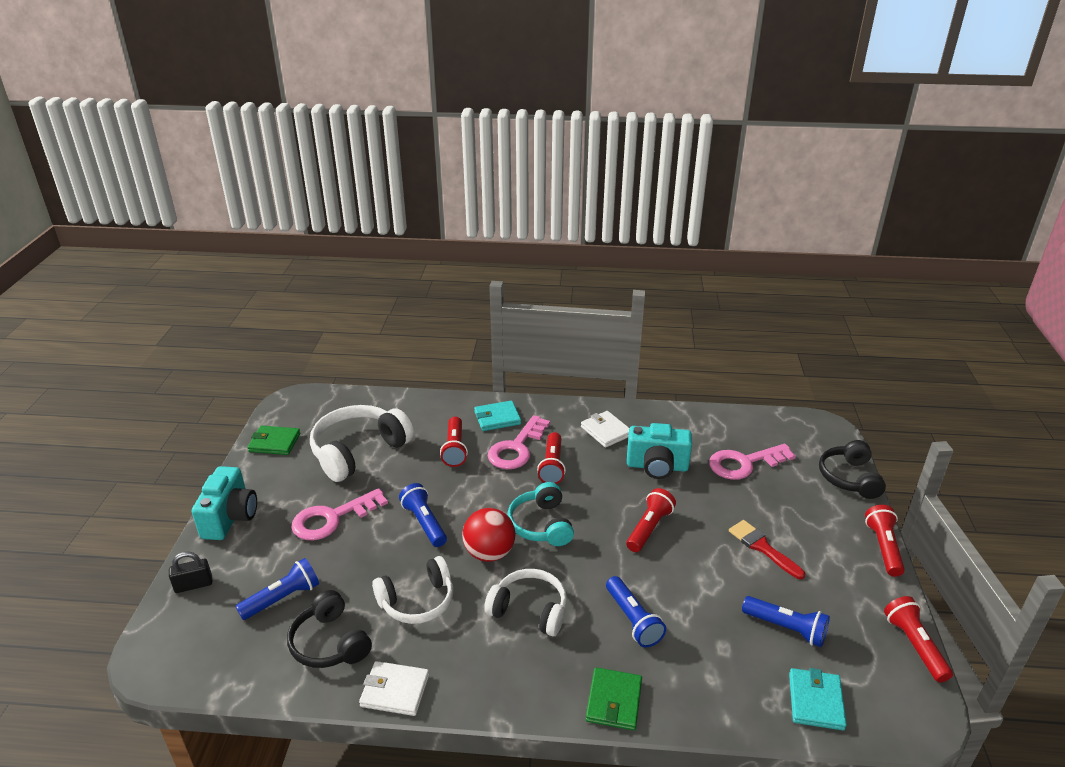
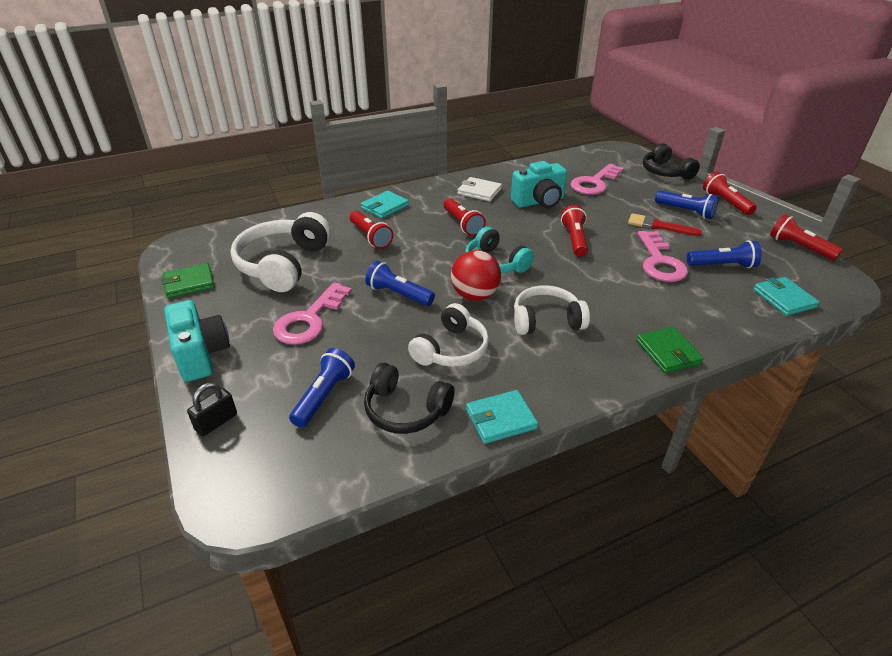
camera: 30 degrees left, 5 degrees up
white wallet [359,661,429,716] -> turquoise wallet [466,390,538,444]
pink key [488,415,550,469] -> pink key moved to [638,231,688,282]
blue flashlight [606,576,666,648] -> blue flashlight moved to [655,191,719,219]

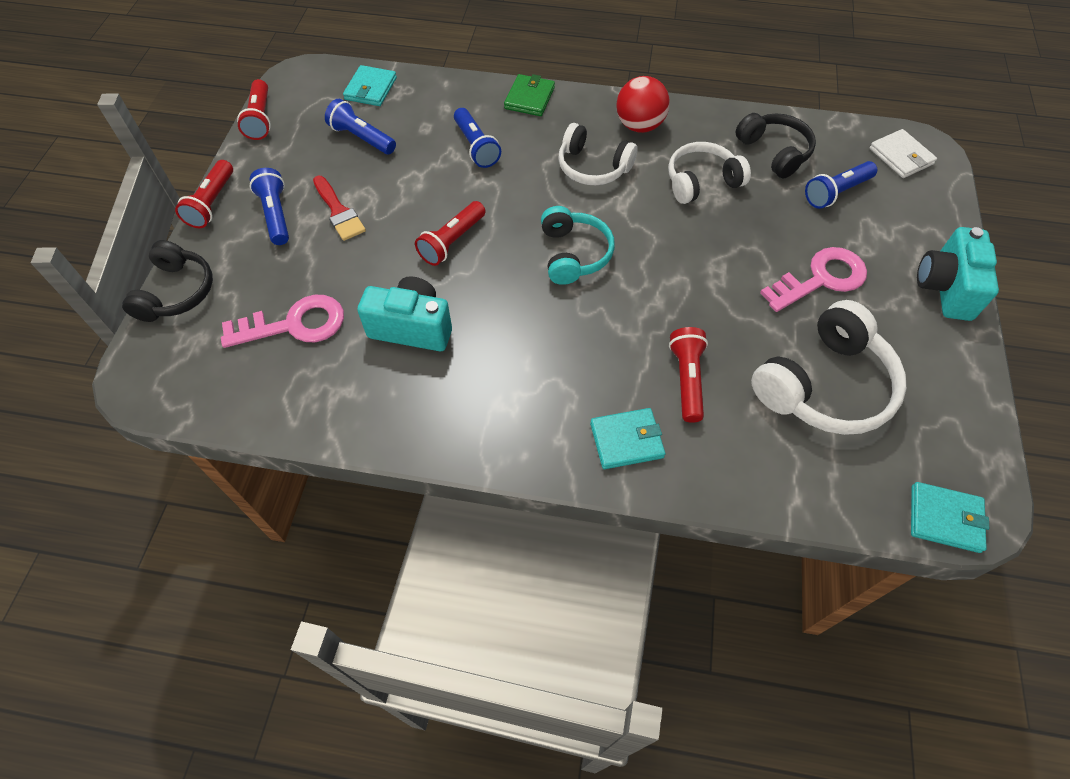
camera: 145 degrees left, 20 degrees up
green wallet [162,263,214,298] -> none
black padlock [187,382,237,436] -> none
blue flashlight [365,261,435,306] -> blue flashlight moved to [454,108,501,168]
red flashlight [444,198,486,236] -> none
red ball [451,250,501,301] -> red ball moved to [616,76,670,133]
white wallet [458,177,502,201] -> white wallet moved to [870,129,937,178]
turquoise wallet [466,390,538,444] -> turquoise wallet moved to [911,482,989,553]
pink key [638,231,688,282] -> none

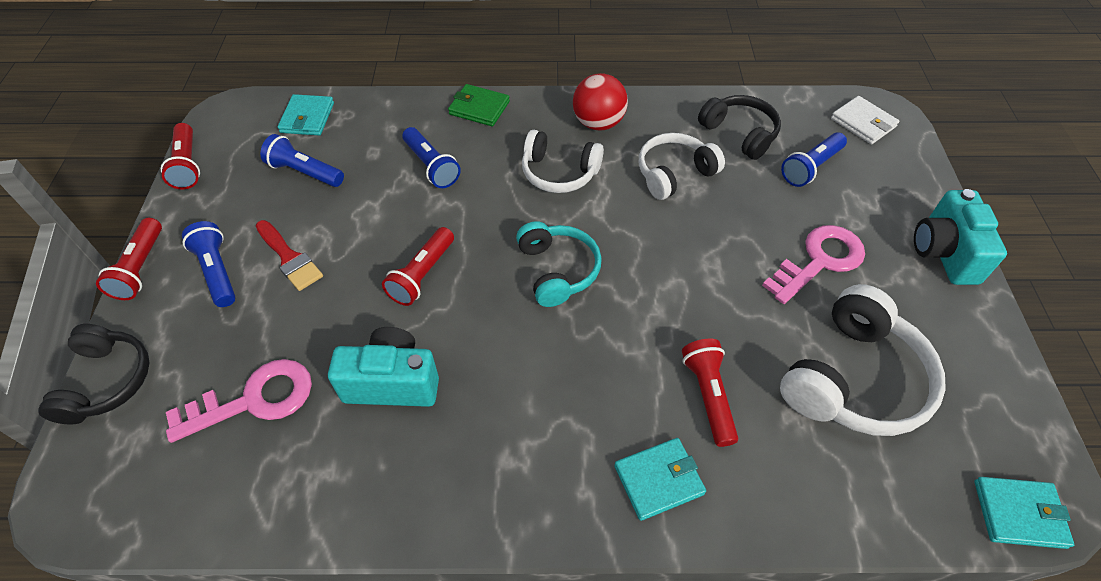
camera: 10 degrees left, 5 degrees down
green wallet [504,74,555,116] -> green wallet turned 75 degrees counterclockwise [448,84,510,126]

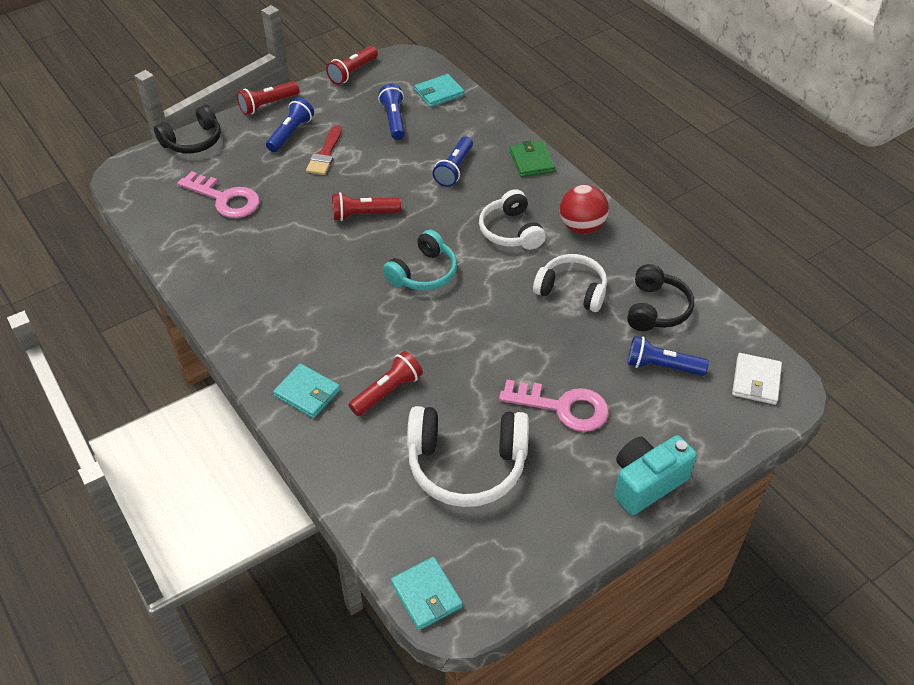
camera: 55 degrees right, 5 degrees down
turquoise camera [328,327,439,407] -> none

